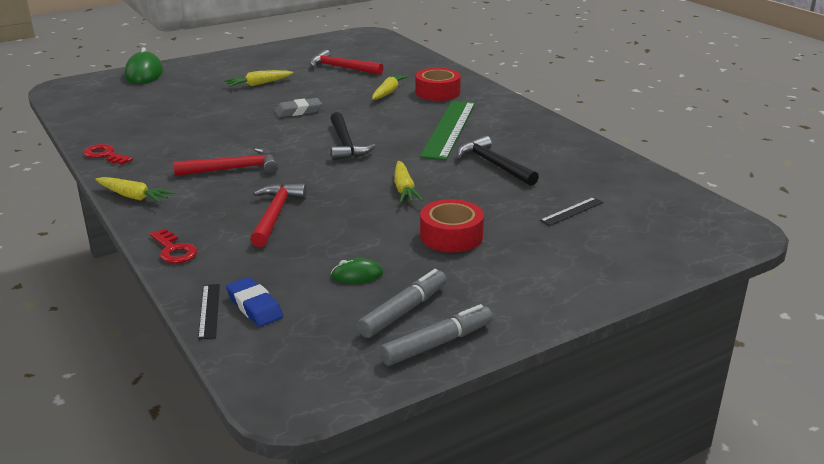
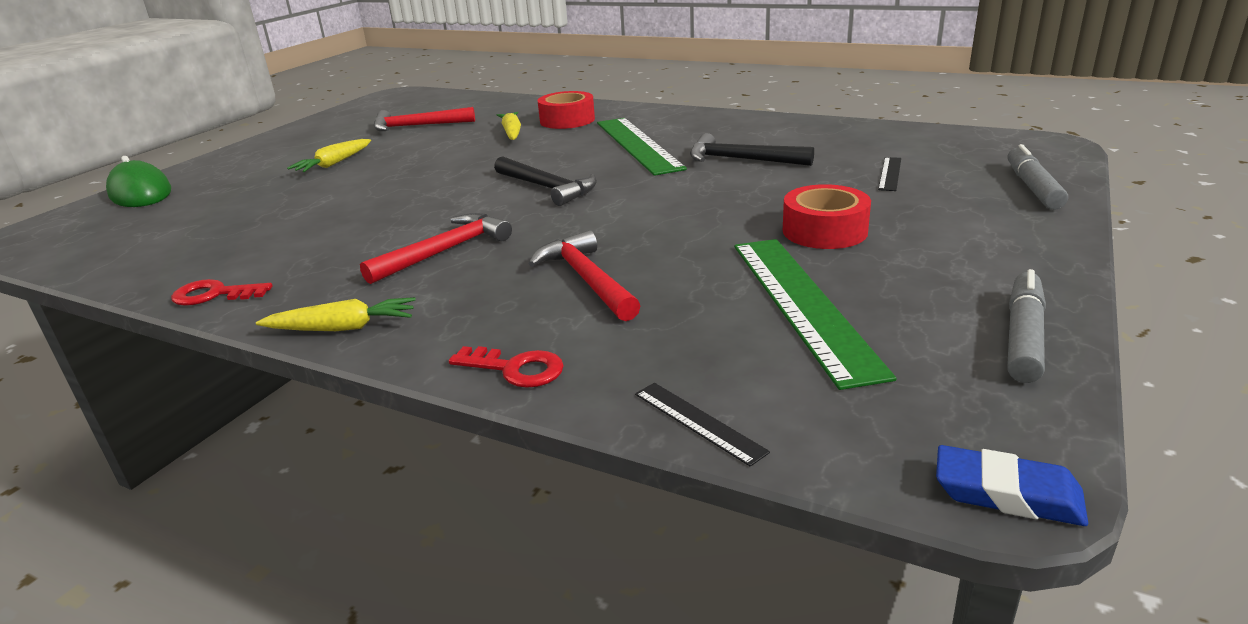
camera: 30 degrees left, 0 degrees up
blue eraser [226,277,283,327] -> blue eraser moved to [936,445,1088,526]
grey eraser [274,98,322,117] -> none
green mouse [331,258,383,283] -> green ruler [734,239,897,390]
grey marker [357,269,447,338] -> grey marker moved to [1007,144,1068,210]
yellow carrot [394,161,423,203] -> none

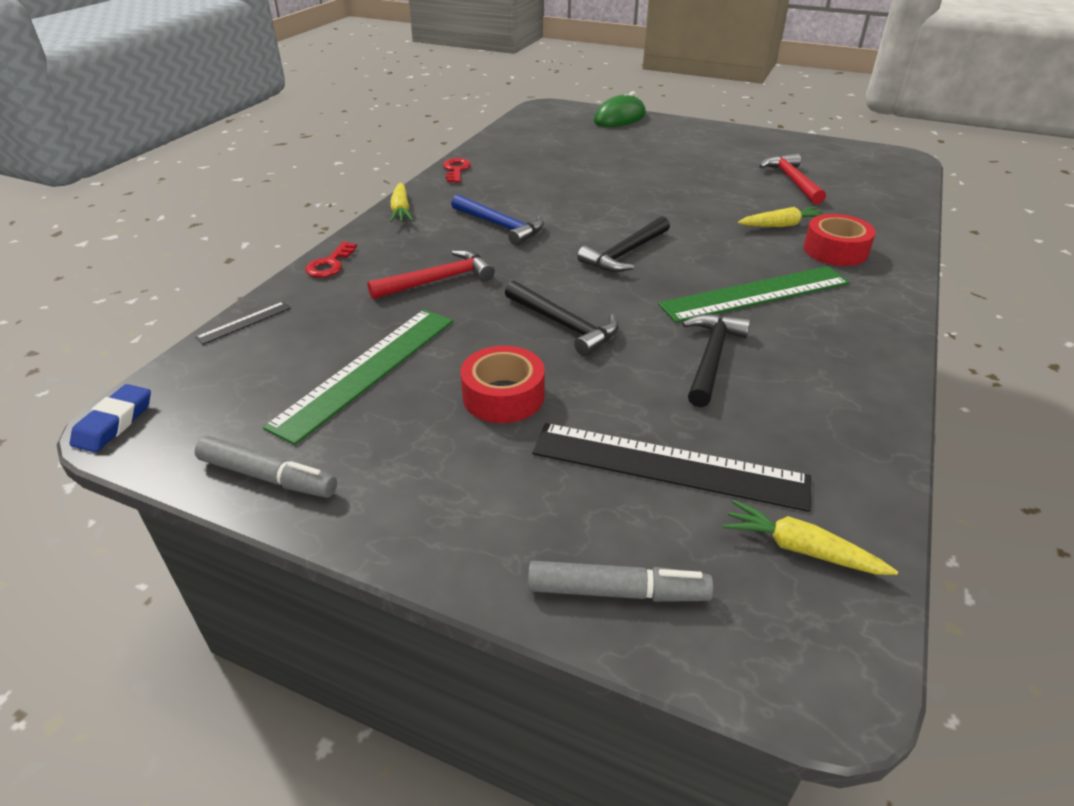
camera: 85 degrees right, 10 degrees up
yellow carrot [287,139,371,172] -> yellow carrot moved to [723,500,898,575]
red hammer [360,213,512,284] -> blue hammer [451,194,544,246]
green ruler [734,239,897,390] -> green ruler turned 45 degrees counterclockwise [263,309,453,445]
black ruler [878,157,901,191] -> black ruler [532,423,811,512], size x2.27
none -> black hammer [505,281,619,356]

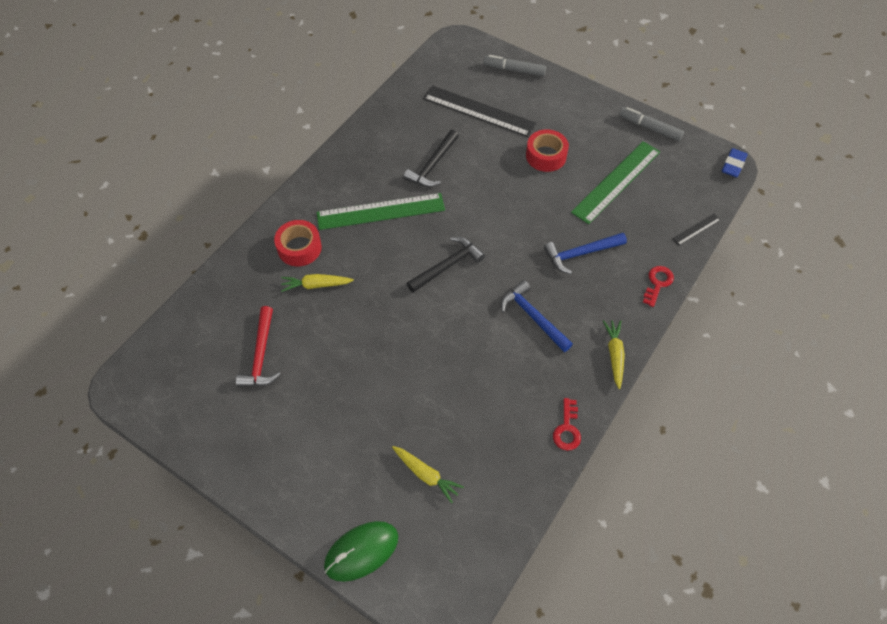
camera: 170 degrees left, 20 degrees up
red hammer [367,250,495,299] -> blue hammer [544,233,627,274]
black hammer [505,281,619,356] -> none
yellow carrot [723,500,898,575] -> yellow carrot moved to [392,446,464,503]

